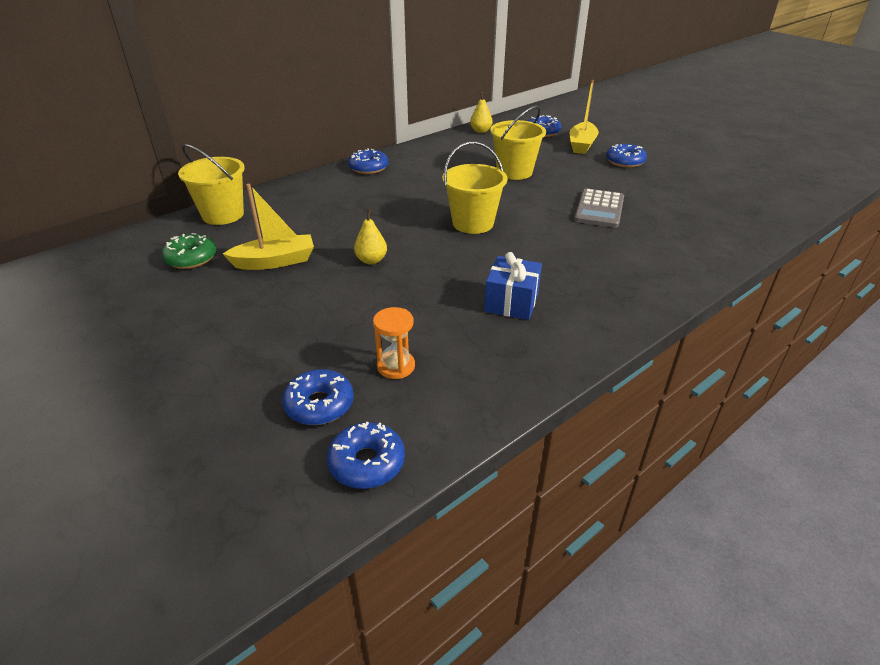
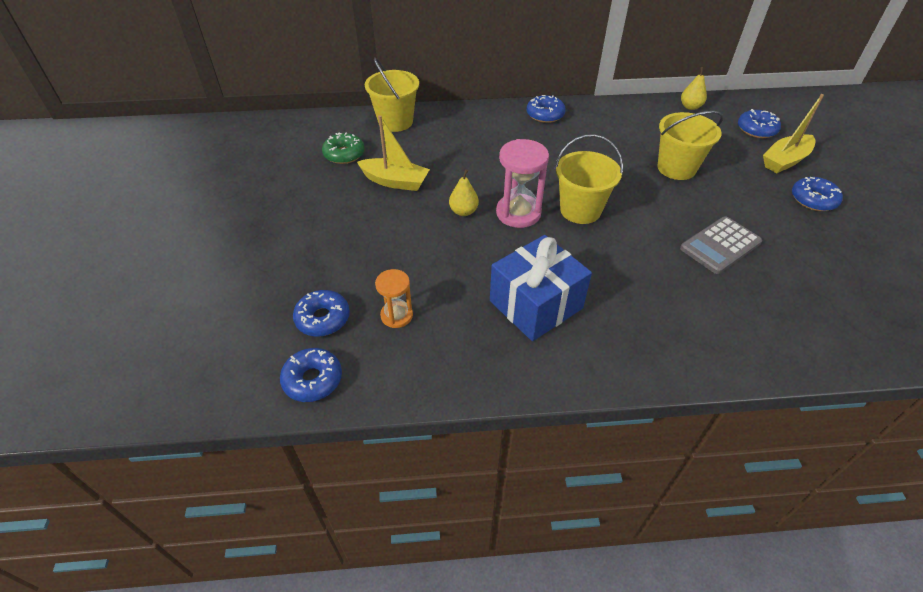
camera: 35 degrees right, 10 degrees up
blue gift [484,252,542,320] -> blue gift [490,235,592,341], size x1.51
none -> pink hourglass [496,139,549,228]

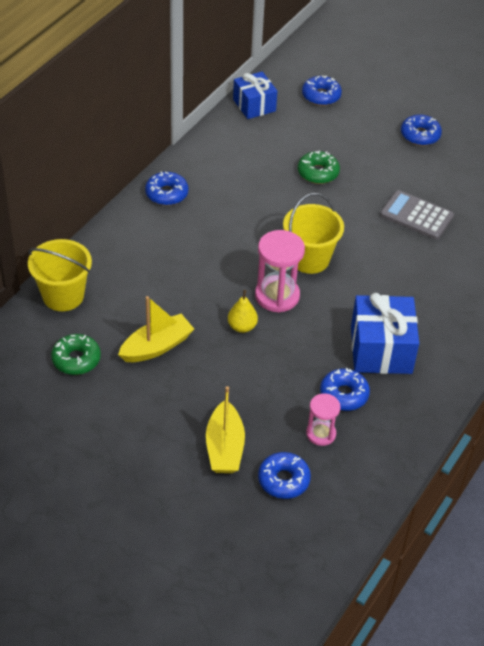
camera: 55 degrees left, 0 degrees up
blue donut [280,348,342,402] -> blue donut moved to [320,368,370,411]
orange hourglass [375,269,413,328] -> pink hourglass [306,393,341,446]
yellow bucket [657,111,723,180] -> green donut [298,150,340,184]
grey calculator [680,216,762,274] -> grey calculator turned 120 degrees clockwise [380,190,454,240]
yellow pear [681,67,707,110] -> blue gift [233,71,277,119]
yellow boat [763,94,824,173] -> yellow boat moved to [206,386,245,473]

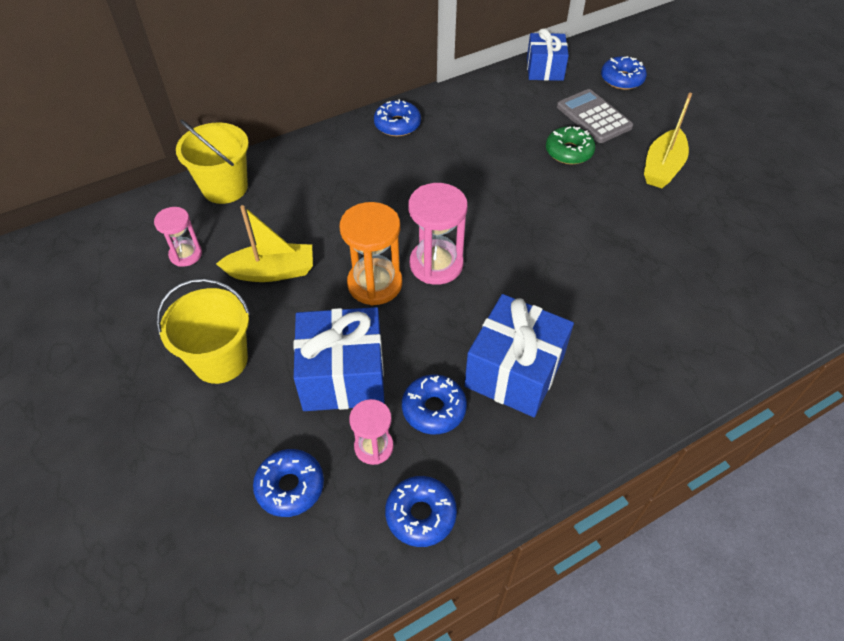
camera: 30 degrees right, 5 degrees up
green donut [51,334,101,375] -> pink hourglass [154,207,202,267]
yellow boat [206,386,245,473] -> yellow boat moved to [644,93,692,188]
yellow pear [228,290,258,333] -> orange hourglass [340,202,402,305]
yellow bucket [283,193,344,274] -> yellow bucket moved to [156,278,250,384]
grey calculator [380,190,454,240] -> grey calculator moved to [557,89,633,143]
blue donut [401,114,442,146] -> blue donut moved to [385,476,457,547]
none -> blue gift [293,307,385,411]

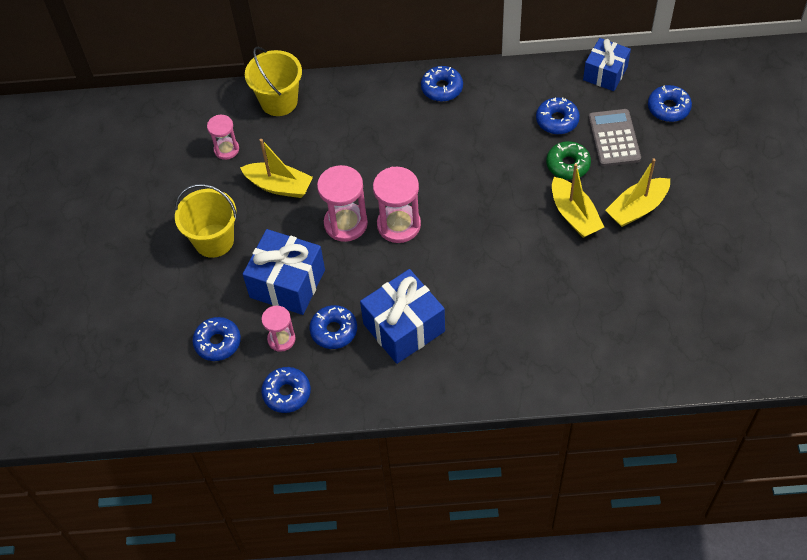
camera: 30 degrees right, 5 degrees up
orange hourglass [340,202,402,305] -> pink hourglass [317,165,368,242]
none -> blue donut [536,97,580,134]
none -> yellow boat [552,164,604,238]

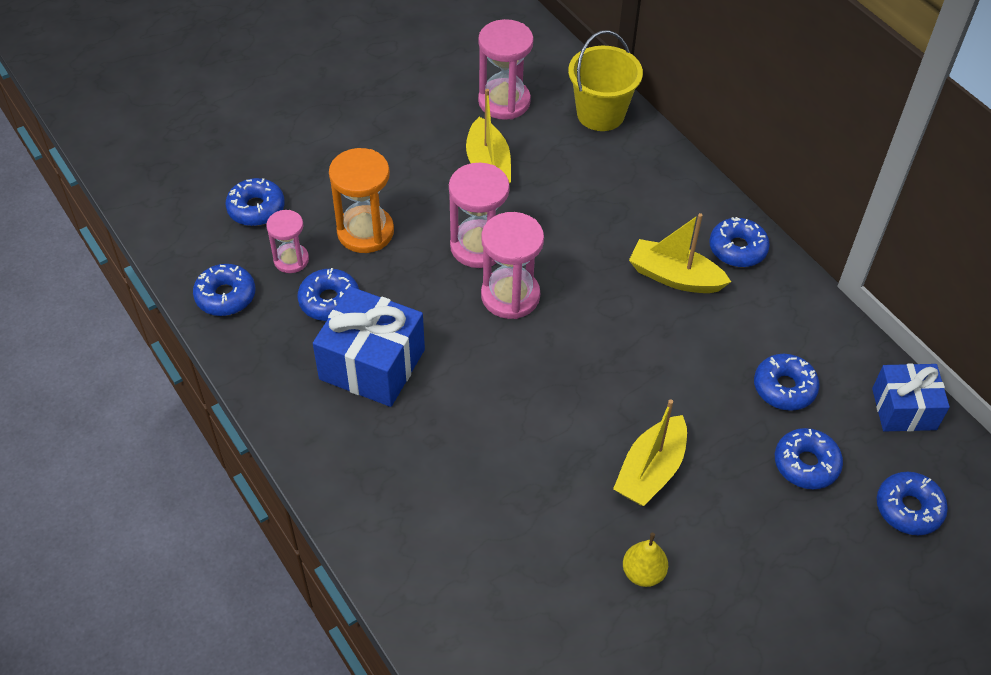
camera: 55 degrees right, 5 degrees down
yellow bucket [175,184,237,258] -> none
pink hourglass [207,115,239,160] -> pink hourglass [478,19,533,120], size x1.65
blue gift [243,229,325,315] -> orange hourglass [329,148,394,253]
green donut [546,141,591,180] -> none
grey calculator [588,109,641,166] -> blue donut [775,428,843,489]
yellow boat [605,158,670,227] -> yellow boat moved to [629,213,731,293]
none -> yellow pear [623,533,668,587]

